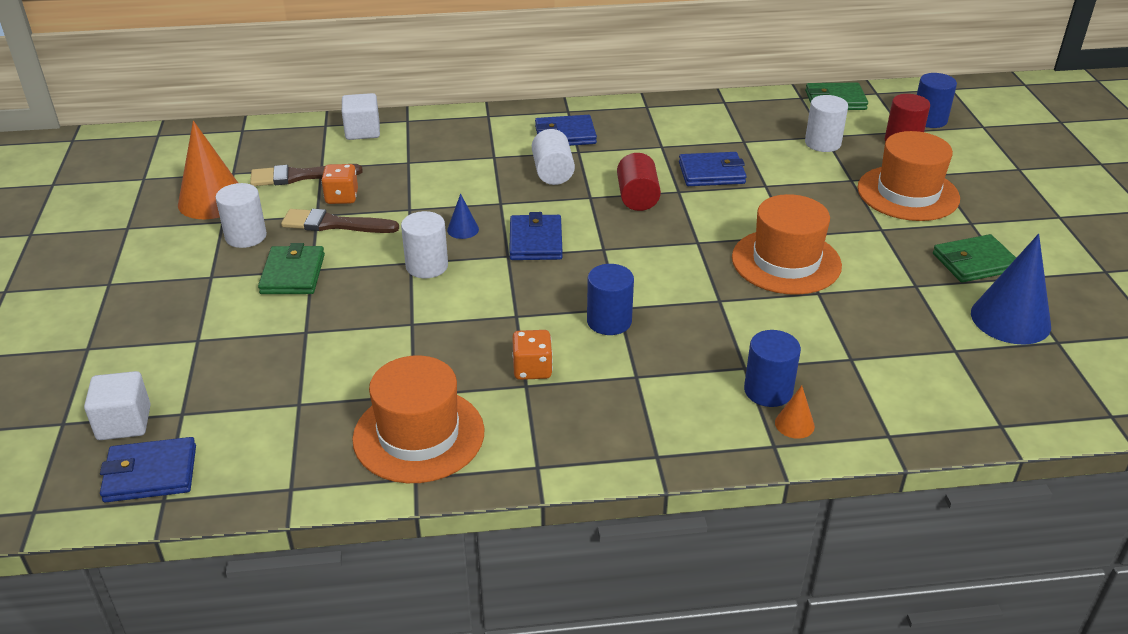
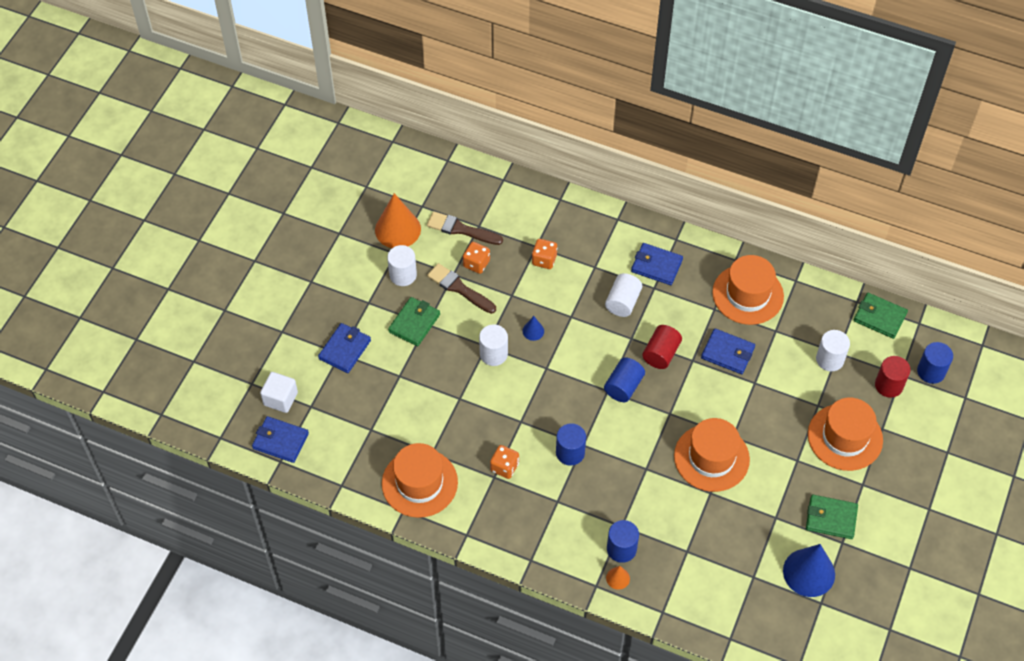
camera: 30 degrees right, 20 degrees up
white cube [342,93,380,140] -> none
blue wallet [509,212,563,260] -> blue wallet moved to [318,323,371,373]
none -> orange dice [532,239,557,269]
none -> blue cylinder [604,358,645,402]
none -> orange hat [712,255,784,325]

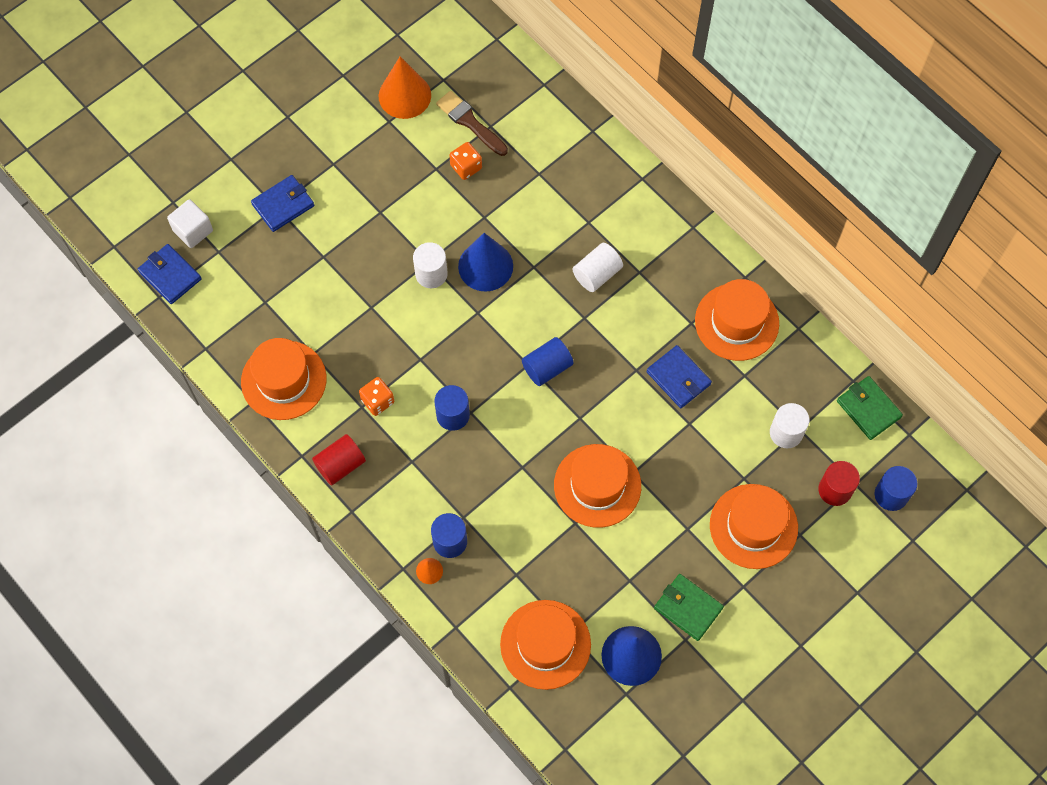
camera: 25 degrees right, 10 degrees up
white cylinder [387,245,417,286] -> none
green wallet [388,297,440,346] -> none
brown brush [427,263,496,314] -> none
blue cone [522,316,544,341] -> blue cone [458,233,513,291], size x2.18
orange dice [532,239,557,269] -> none
blue wallet [631,243,683,285] -> none
red cylinder [642,325,682,369] -> red cylinder moved to [312,434,366,485]
none -> orange hat [500,600,591,690]

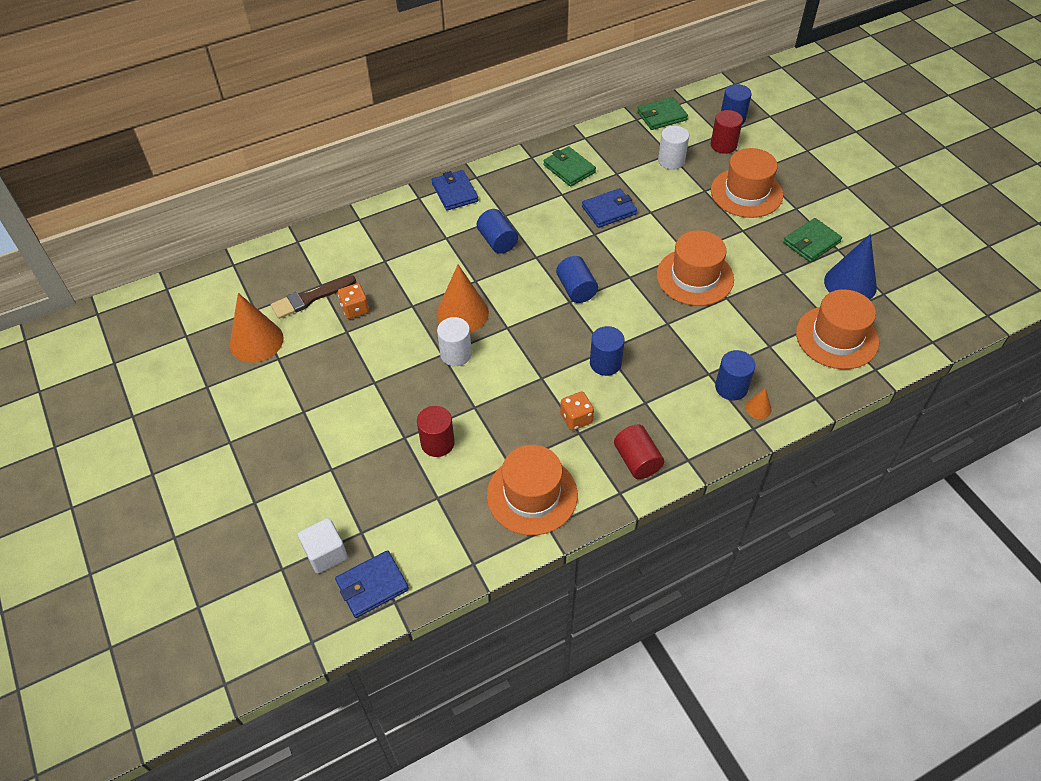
camera: 75 degrees left, 15 degrees down
blue wallet [251,175,314,232] -> blue wallet moved to [432,170,479,211]
blue cone [458,233,513,291] -> orange cone [437,265,489,333]
white cylinder [572,243,623,292] -> blue cylinder [477,209,518,254]
orange hat [695,279,779,361] -> green wallet [543,146,596,187]
none -> red cylinder [417,406,455,457]

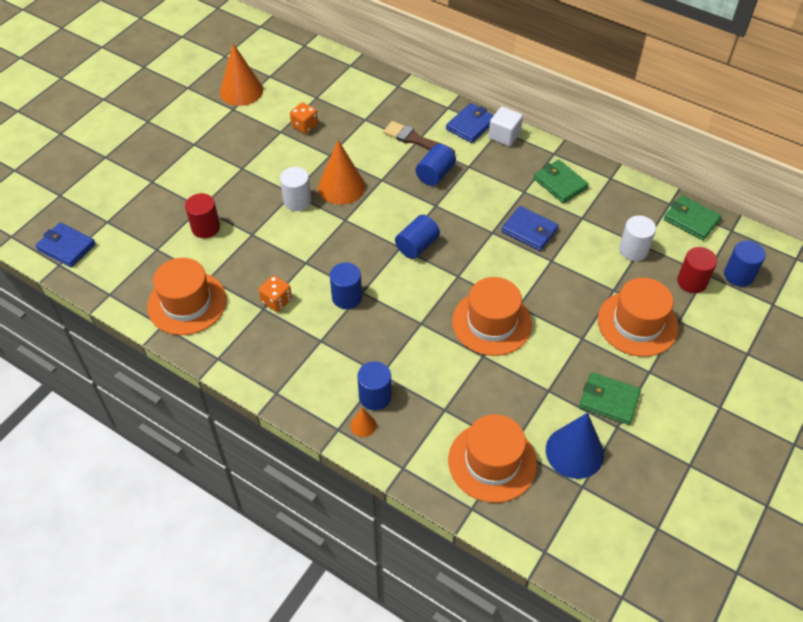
camera: 60 degrees right, 0 degrees up
brown brush [271,275,356,319] -> brown brush moved to [383,121,455,154]
white cube [298,518,348,573] -> white cube moved to [489,107,523,146]
green wallet [543,146,596,187] -> green wallet turned 60 degrees counterclockwise [534,160,589,203]
red cylinder [614,425,664,479] -> none

